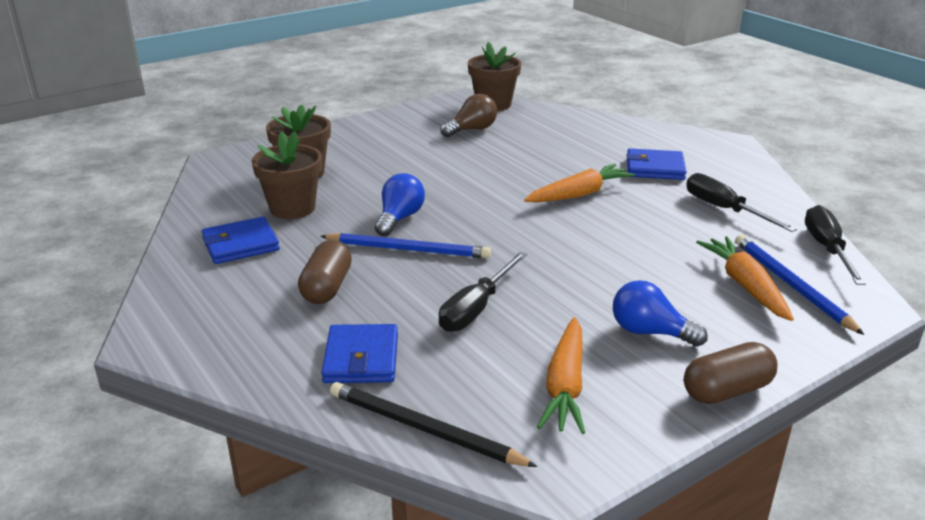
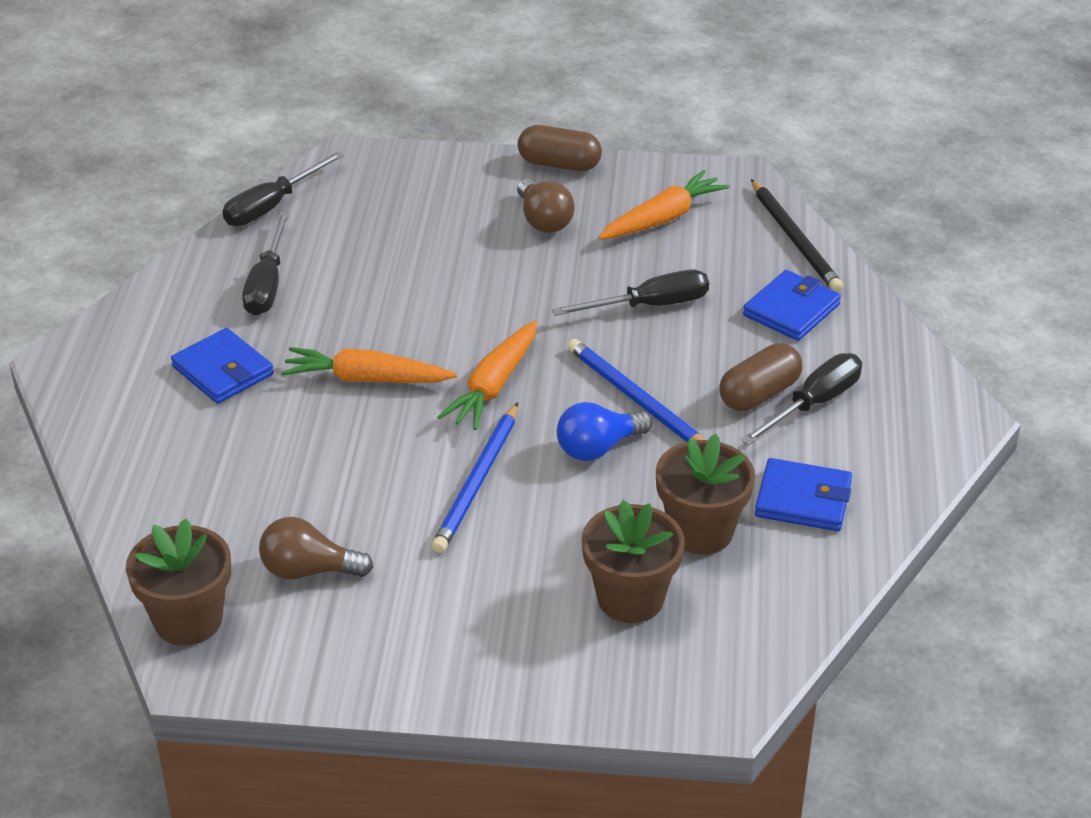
camera: 140 degrees left, 10 degrees up
blue light bulb [613,280,708,347] -> brown light bulb [517,179,575,233]
orange carrot [696,236,794,321] -> orange carrot moved to [438,321,537,430]
blue pencil [735,235,864,335] -> blue pencil moved to [432,403,518,553]
none -> black screwdriver [741,353,862,445]

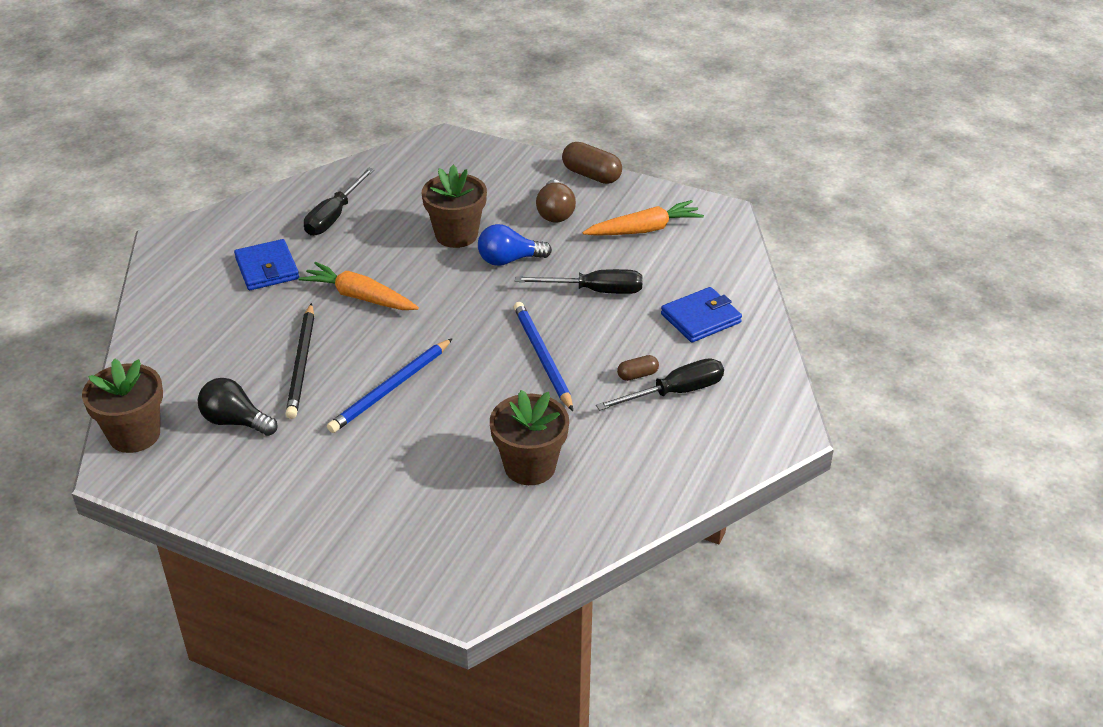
camera: 20 degrees right, 0 degrees up
black screwdriver [223,151,344,226] -> none
brown light bulb [259,517,373,579] -> black light bulb [198,378,278,436]
orange carrot [438,321,537,430] -> none
blue light bulb [557,402,652,461] -> blue light bulb moved to [478,224,552,266]
brown flower pot [582,500,685,623] -> brown flower pot moved to [422,165,487,248]
brown capsule [720,343,802,411] -> brown capsule [617,355,659,381], size x0.55
black pencil [751,179,843,292] -> black pencil moved to [286,303,314,419]
blue wallet [755,458,852,531] -> none

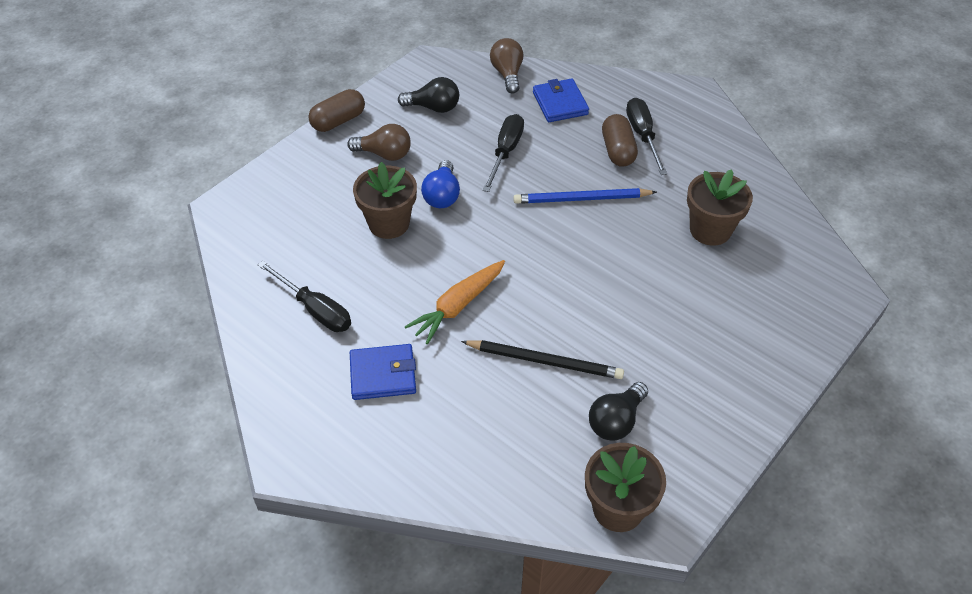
camera: 75 degrees left, 10 degrees up
blue pencil [327,338,453,433] -> none
orange carrot [583,200,704,236] -> black light bulb [398,77,459,113]
brown capsule [617,355,659,381] -> brown capsule [602,114,638,167], size x1.82
none -> brown light bulb [490,38,523,93]

